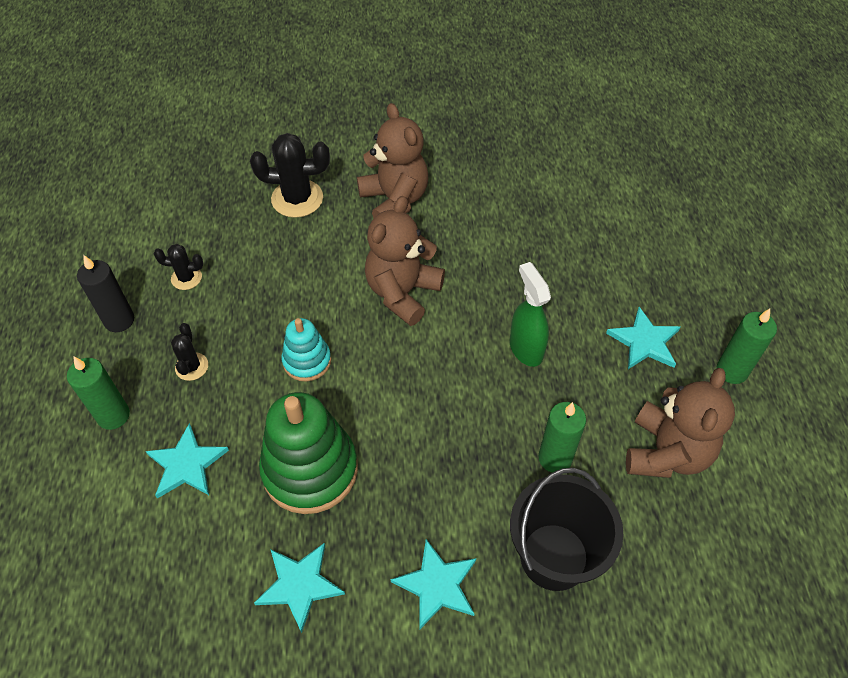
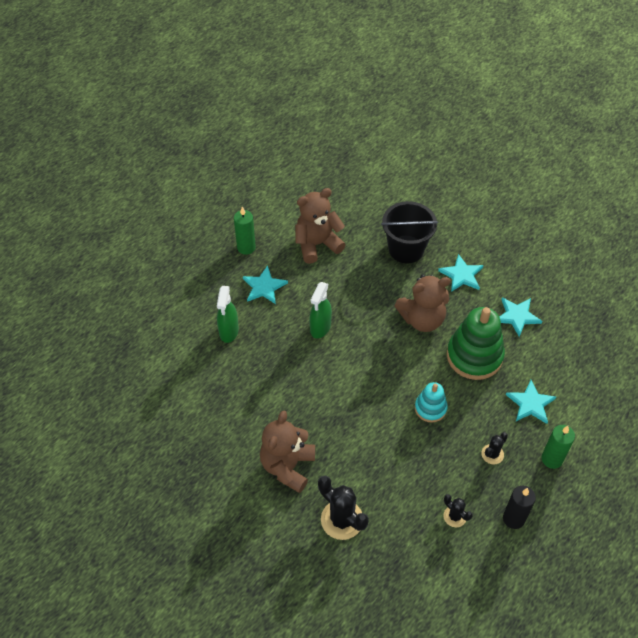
camera: 135 degrees left, 0 degrees up
brown teddy bear [365,196,445,326] -> brown teddy bear moved to [394,275,451,332]
green candle [538,402,586,473] -> none
none -> green spray bottle [217,286,239,343]

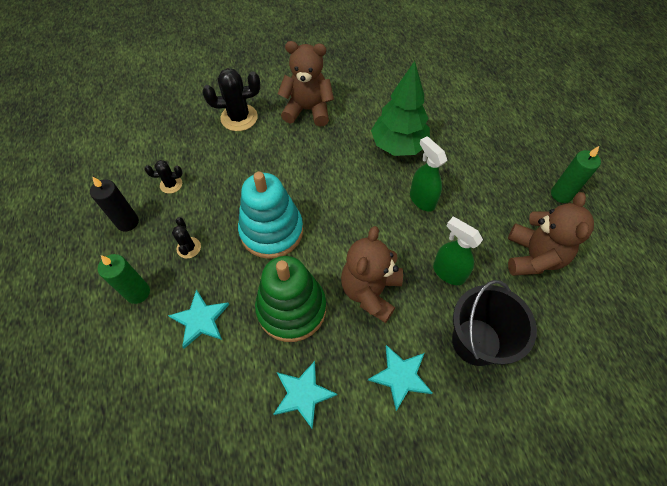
camera: 125 degrees right, 5 degrees up
green spray bottle [217,286,239,343] -> green spray bottle moved to [433,217,483,285]
turquoise star [243,265,288,304] -> none
brown teddy bear [260,410,315,493] -> brown teddy bear turned 45 degrees counterclockwise [278,41,334,127]
turquoise stacking toy [415,382,448,423] -> turquoise stacking toy [238,172,303,259], size x1.81
none -> green tree [371,61,430,156]

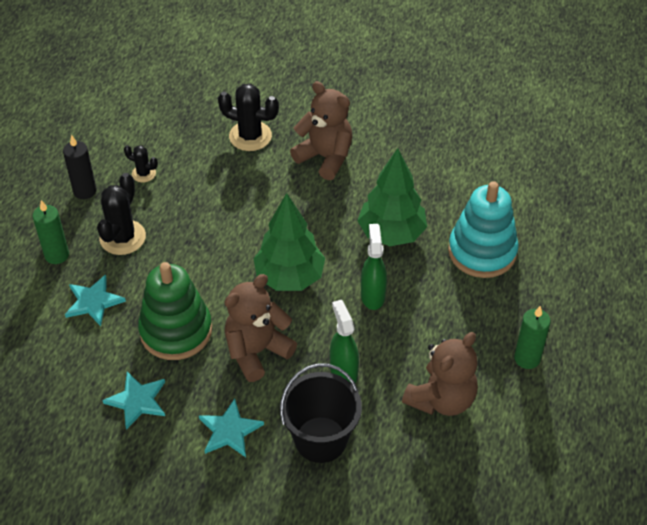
camera: 30 degrees right, 10 degrees down
black cactus [172,217,201,259] -> black cactus [97,173,146,255], size x1.82
turquoise stacking toy [238,172,303,259] -> turquoise stacking toy moved to [448,181,519,278]
none -> green tree [253,193,325,291]

